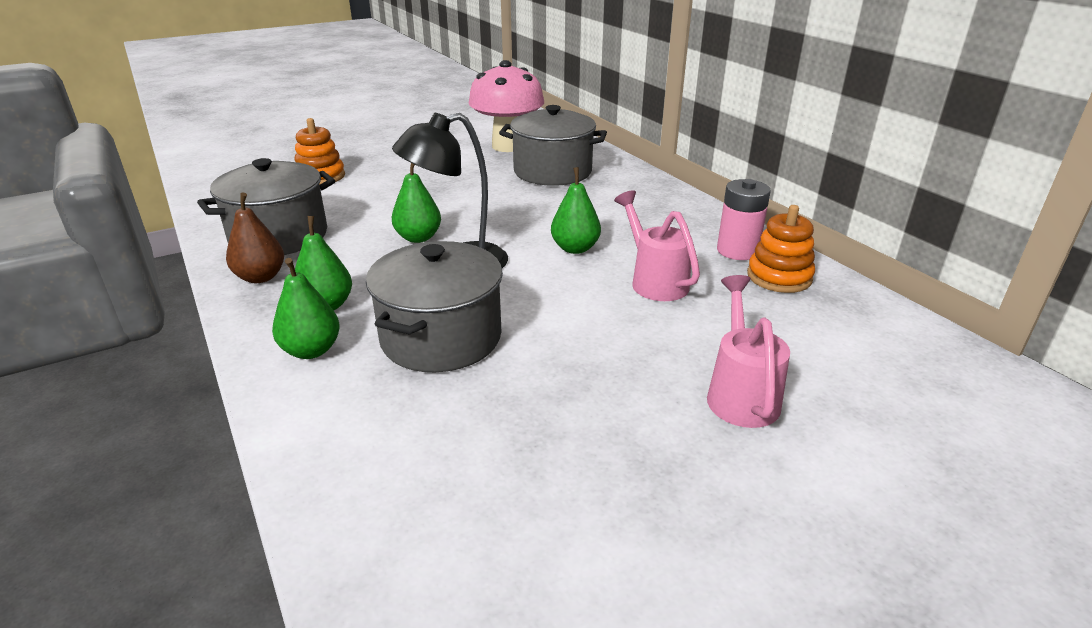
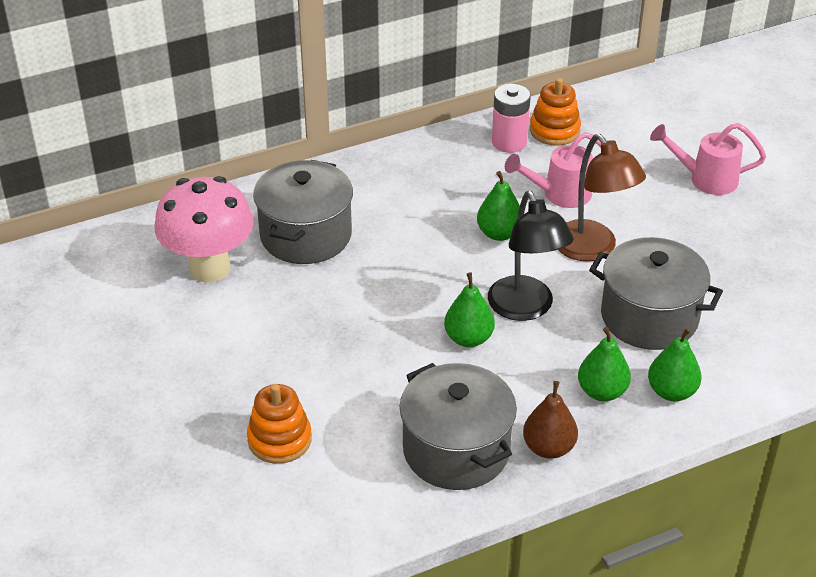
camera: 85 degrees left, 10 degrees up
none -> brown lamp [558,134,646,261]

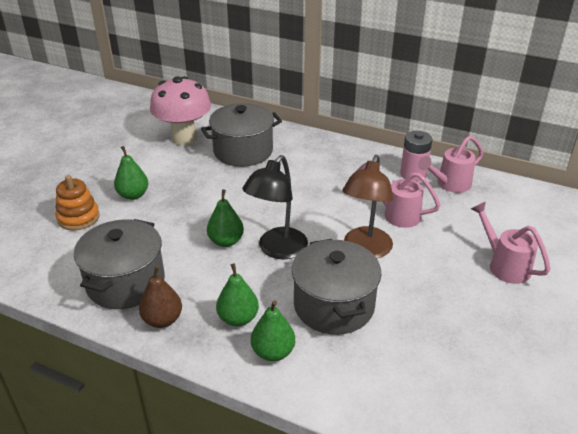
camera: 50 degrees right, 5 degrees down
green pear [477,171,520,241] -> green pear moved to [114,146,148,200]
orange stacking toy [530,78,581,146] -> pink watering can [418,136,483,193]

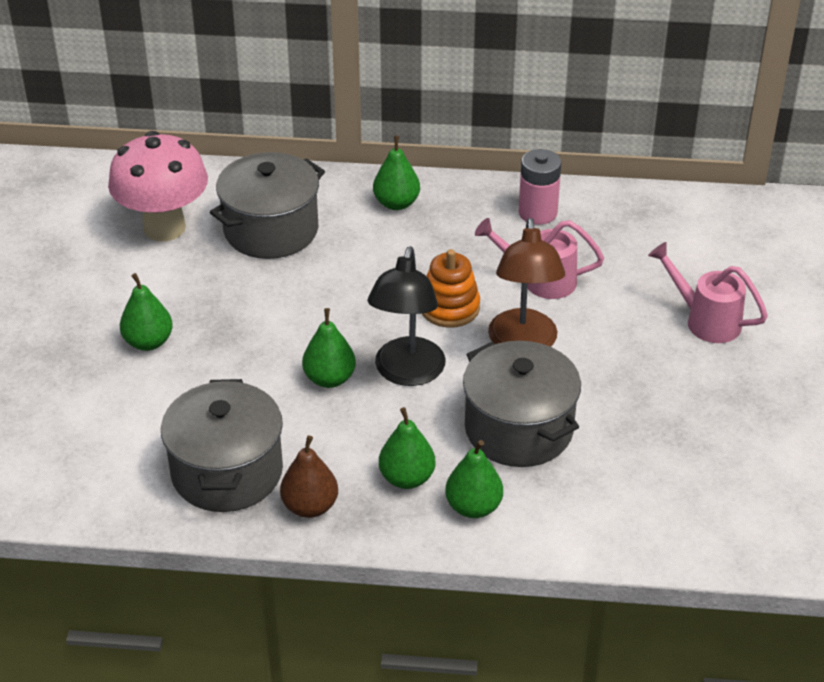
camera: 20 degrees left, 5 degrees up
orange stacking toy [55,175,100,231] -> orange stacking toy moved to [422,249,480,328]
pink watering can [418,136,483,193] -> none
none -> green pear [373,136,420,210]

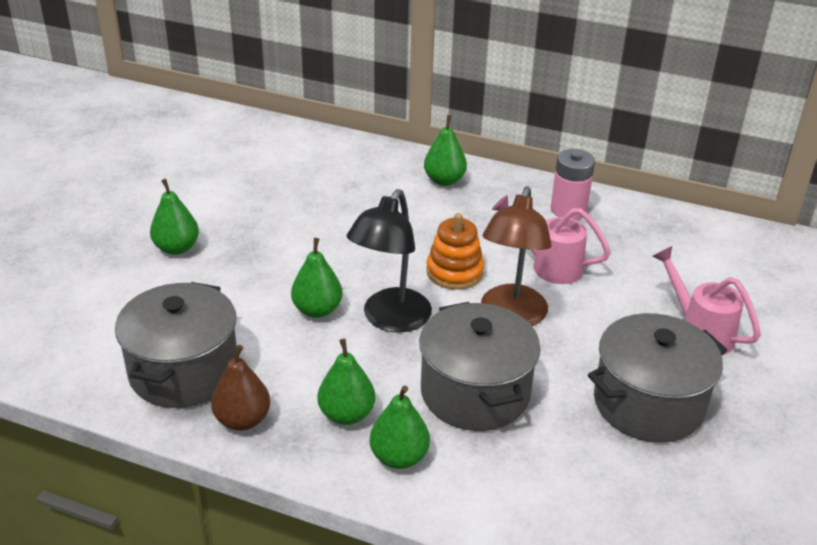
camera: 15 degrees right, 5 degrees down
pink mushroom [108,131,208,241] -> none
grey pot [210,152,325,259] -> grey pot moved to [588,313,727,443]

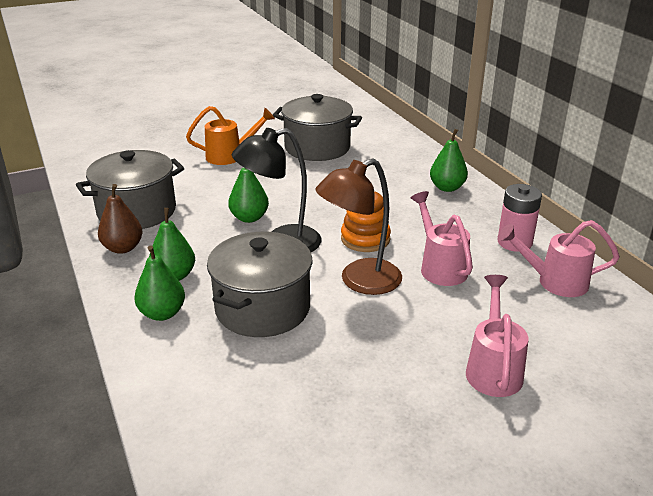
camera: 45 degrees right, 5 degrees down
green pear [150,179,199,255] -> orange watering can [186,106,275,165]
grey pot [588,313,727,443] -> grey pot moved to [273,94,362,161]
none -> pink watering can [498,220,620,297]

